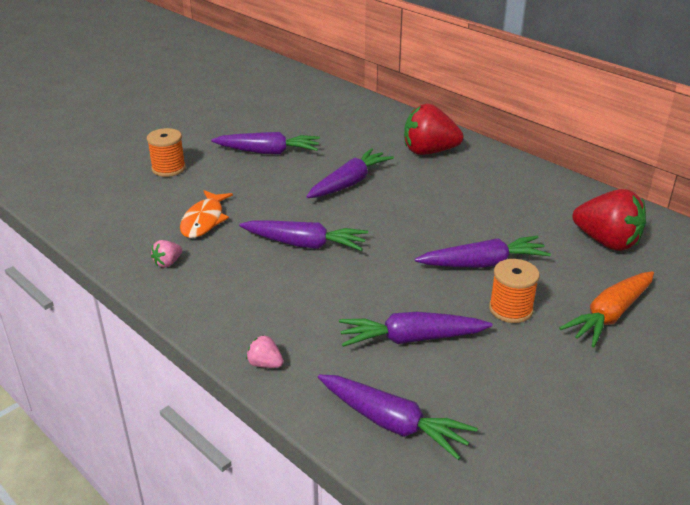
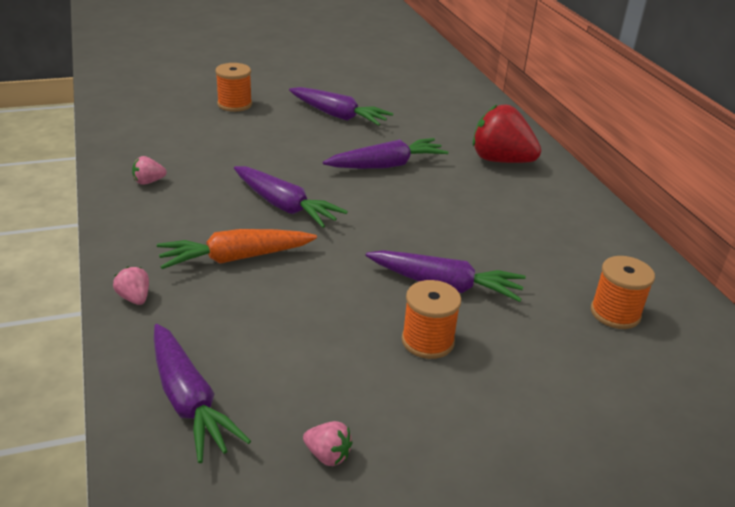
camera: 25 degrees right, 0 degrees up
orange fish [180,190,233,238] -> none
purple carrot [339,312,492,347] -> none
orange carrot [559,271,654,347] -> orange carrot moved to [157,229,317,269]
red strawberry [572,189,646,251] -> orange spool [591,256,655,329]
none -> pink strawberry [303,421,353,466]

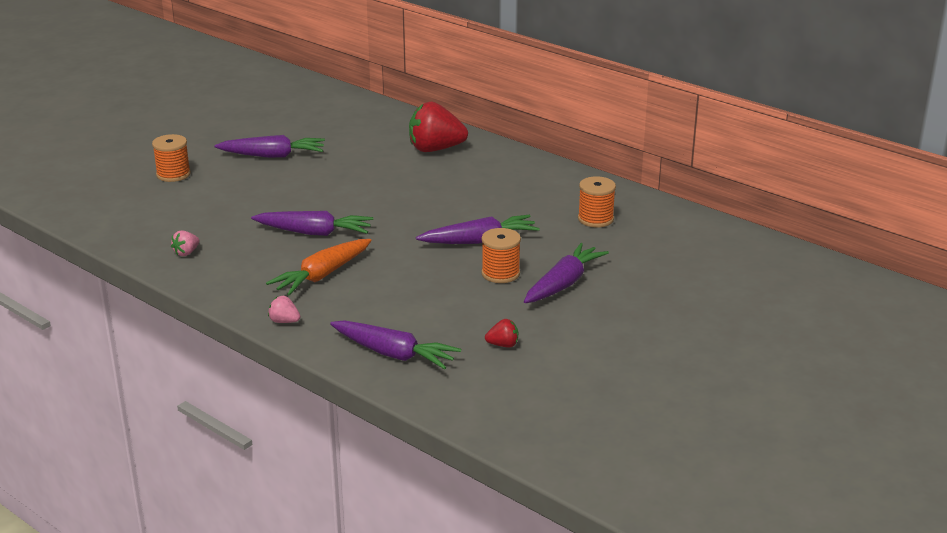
camera: 30 degrees left, 5 degrees down
pink strawberry [303,421,353,466] -> red strawberry [485,319,518,347]
purple carrot [323,138,448,169] -> purple carrot moved to [524,243,609,303]

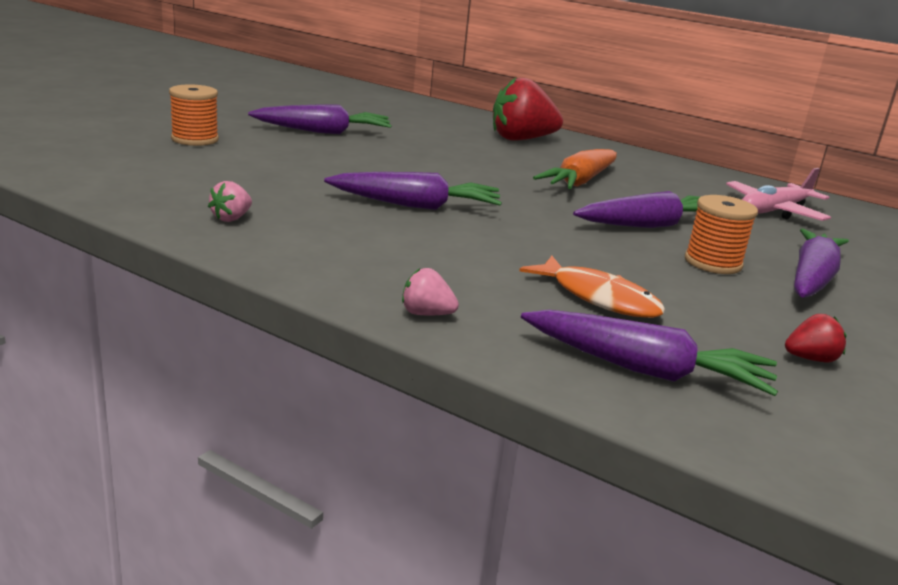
camera: 10 degrees left, 5 degrees down
orange carrot [266,239,371,296] -> orange carrot moved to [533,149,617,189]
orange spool [578,176,616,228] -> pink plane [726,168,831,221]
none -> orange fish [520,256,665,318]

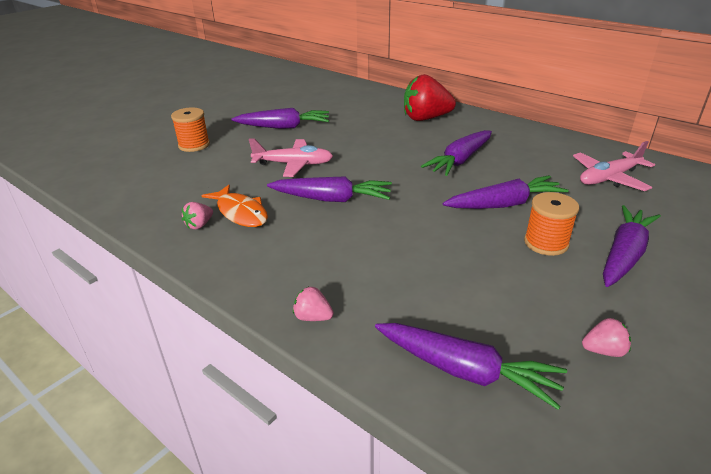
camera: 10 degrees right, 10 degrees up
orange fish [520,256,665,318] -> orange fish moved to [201,185,268,227]
orange carrot [533,149,617,189] -> purple carrot [421,130,492,176]
red strawberry [785,314,846,363] -> pink strawberry [582,318,631,357]
none -> pink plane [249,138,333,177]

